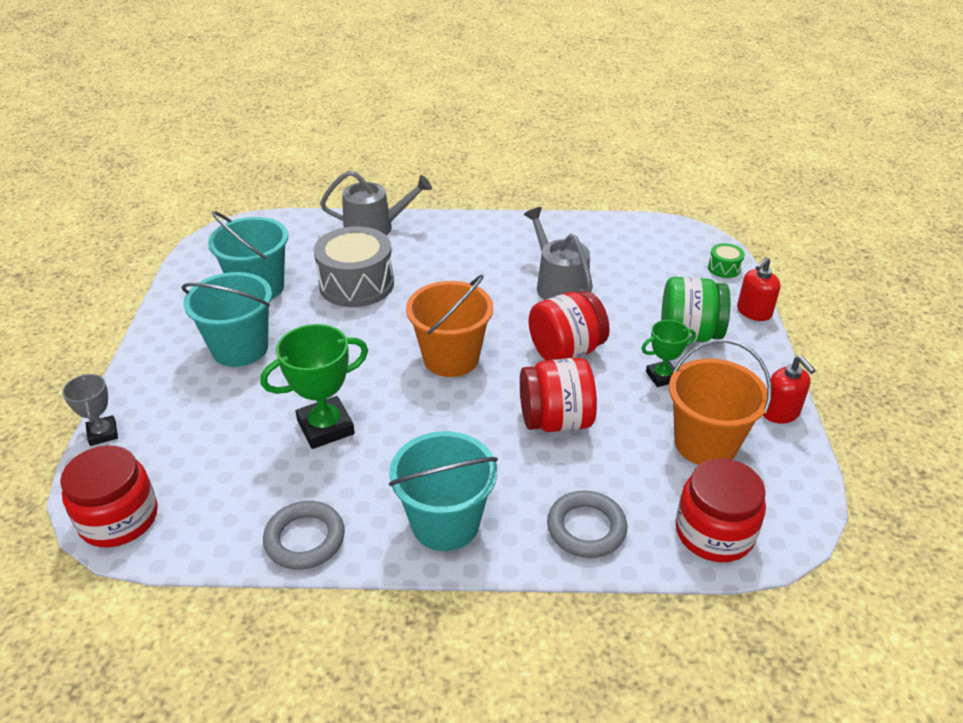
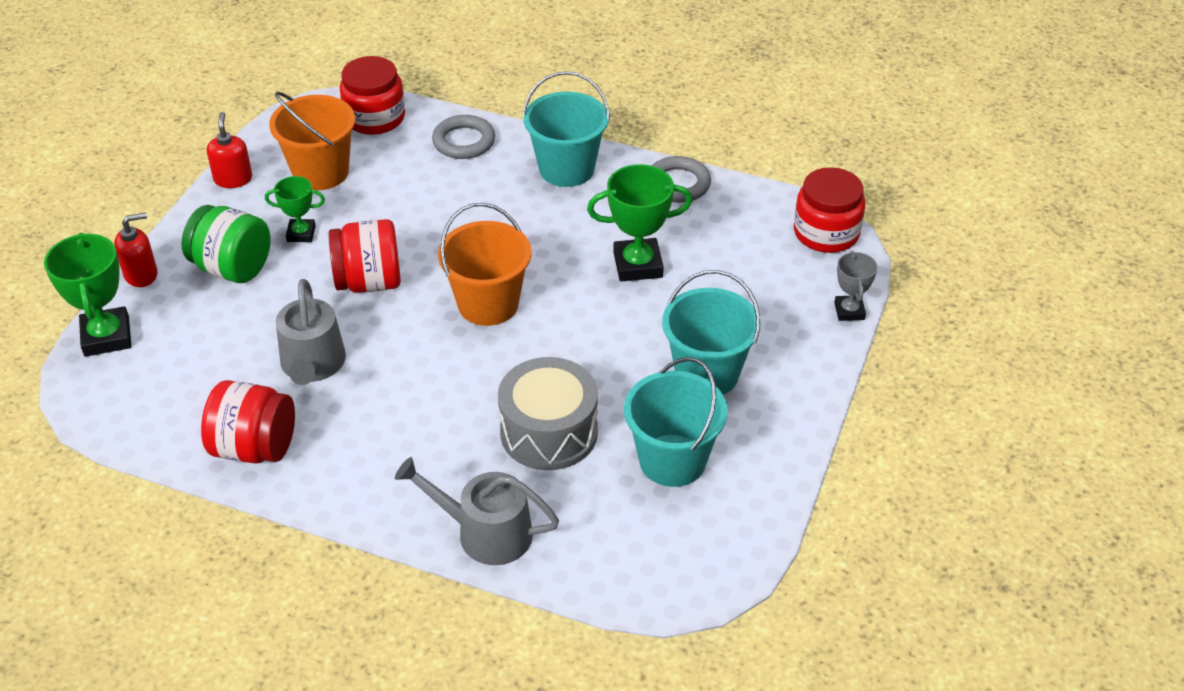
camera: 160 degrees left, 5 degrees up
red jar [520,358,597,432] -> red jar moved to [201,380,295,463]
green drum [708,243,745,278] -> green trophy [44,233,131,357]

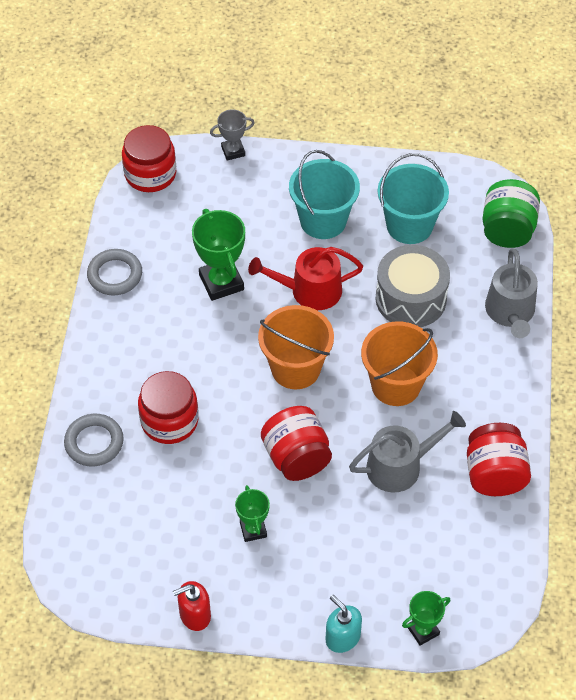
camera: 105 degrees left, 10 degrees up
green trophy [44,233,131,357] -> green trophy [402,591,450,646], size x0.59
red soap dispenser [114,213,158,287] -> turquoise soap dispenser [326,595,362,653]
green jar [181,205,271,283] -> green jar moved to [482,179,540,248]
orange bucket [269,92,355,190] -> orange bucket moved to [361,321,438,406]
red jar [340,56,405,135] -> red jar moved to [138,371,198,444]
turquoise bucket [522,71,610,187] -> none
none -> red watering can [248,247,363,310]

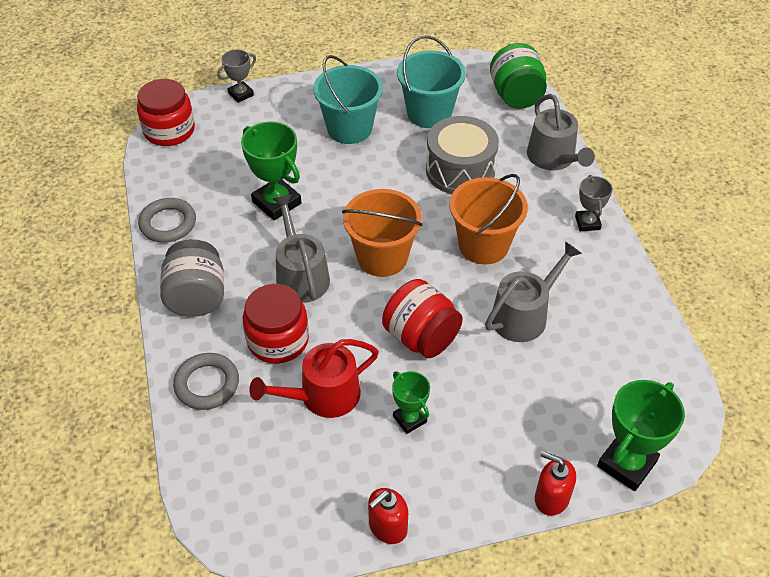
camera: 20 degrees left, 5 degrees down
red watering can [248,247,363,310] -> red watering can moved to [249,339,379,418]
turquoise soap dispenser [326,595,362,653] -> red soap dispenser [535,451,576,516]
green trophy [402,591,450,646] -> green trophy [597,380,685,491], size x1.70
red jar [467,423,531,496] -> none
none -> grey jar [160,239,224,317]
none -> grey watering can [273,194,330,303]
none -> grey trophy [575,175,613,231]

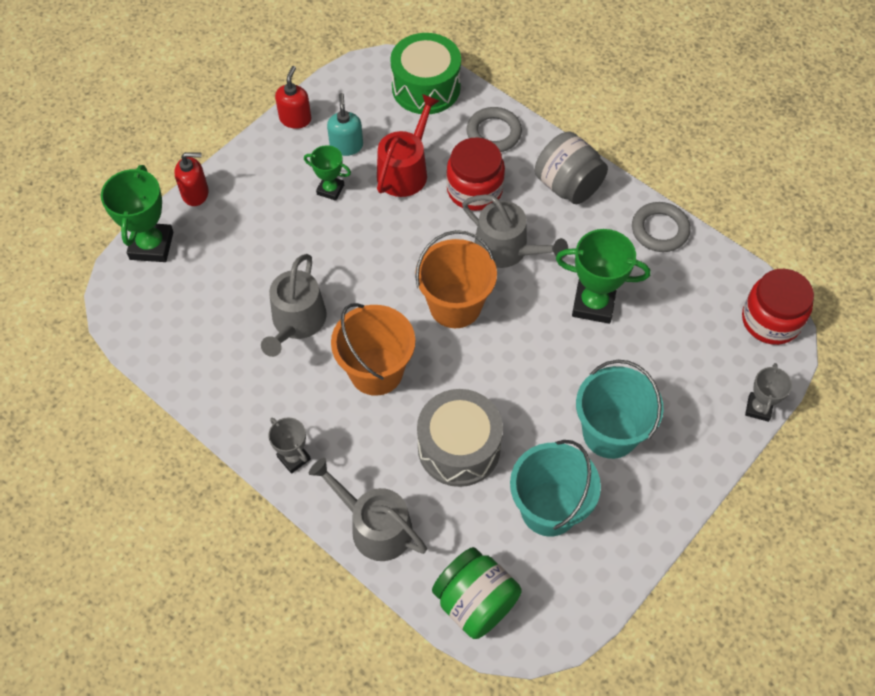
camera: 145 degrees right, 10 degrees up
red jar [382,279,463,358] -> none
none -> turquoise soap dispenser [327,93,363,156]
none -> green drum [390,33,461,114]

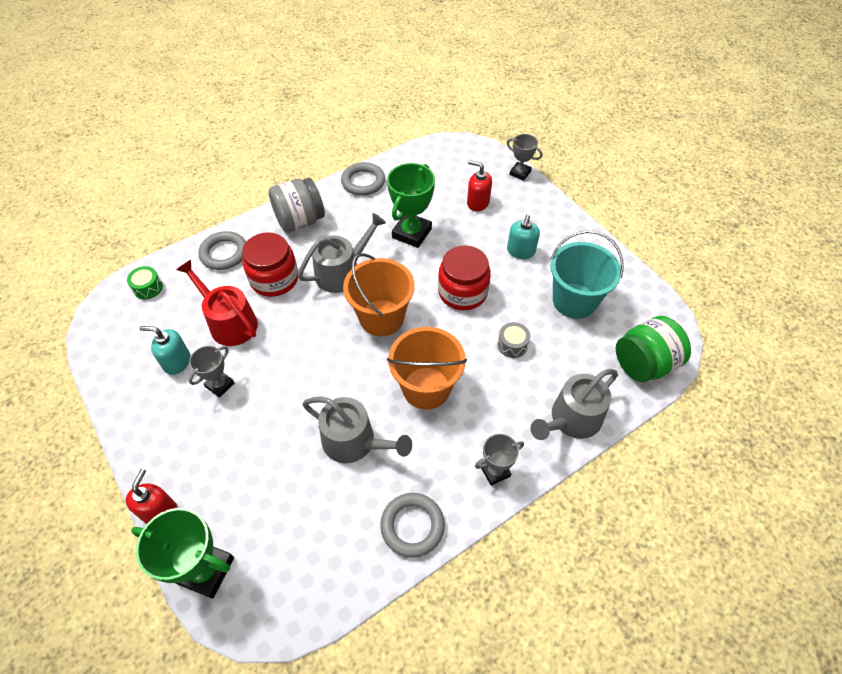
camera: 75 degrees left, 5 degrees down
red soap dispenser [275,66,311,129] -> red soap dispenser moved to [467,160,492,211]
green trophy [304,145,351,201] -> grey trophy [189,346,234,398]
green drum [390,33,461,114] -> green drum [127,266,163,299], size x0.45
grey drum [417,389,503,487] -> grey drum [497,322,530,358], size x0.45
turquoise bucket [576,360,664,459] -> turquoise soap dispenser [507,214,540,259]
red jar [742,269,814,345] -> red jar moved to [438,245,491,310]
none -> grey ring [380,493,445,557]

